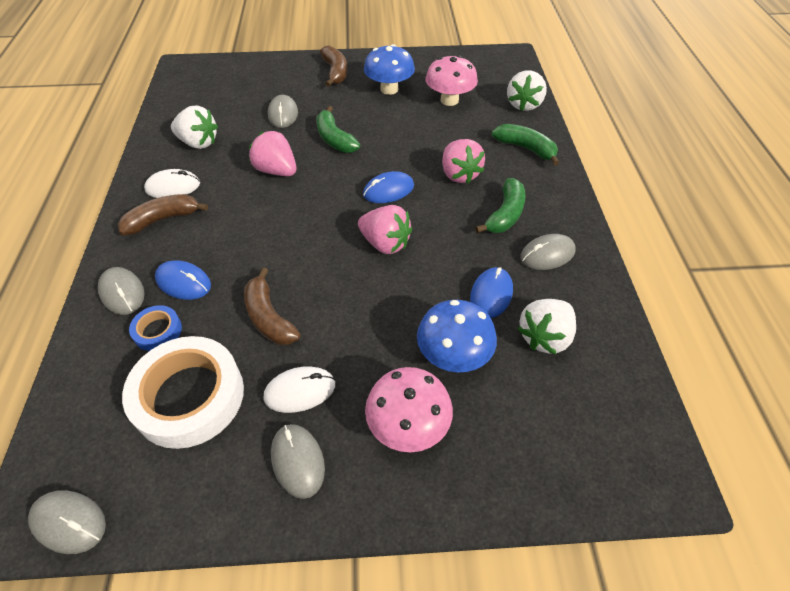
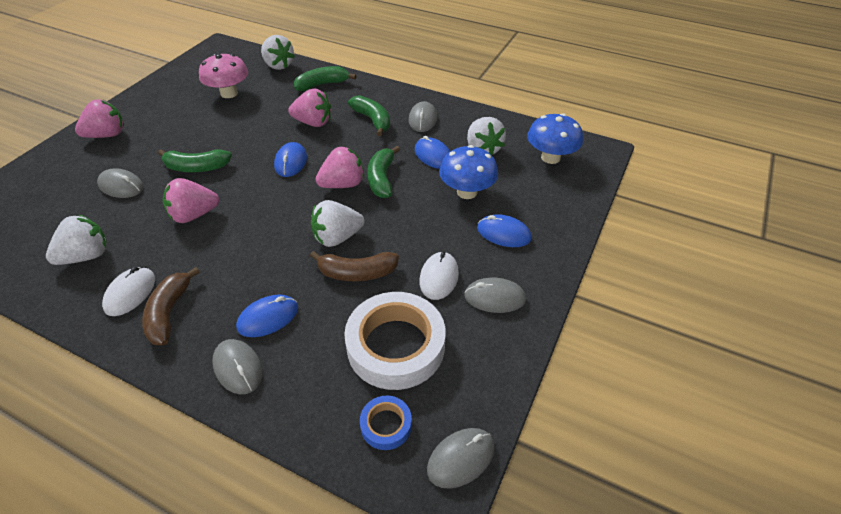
camera: 60 degrees left, 5 degrees down
grey mouse [98,267,144,315] -> grey mouse turned 60 degrees clockwise [212,339,263,394]
blue tape [129,305,182,351] -> blue tape moved to [360,396,412,450]
brown banana [320,46,347,87] -> pink strawberry [75,99,124,138]
blue mushroom [364,44,415,95] -> blue mushroom moved to [527,113,583,164]
pink mushroom [365,367,453,452] -> blue mouse [477,214,532,247]
none -> white strawberry [311,200,364,247]
none -> green banana [367,146,400,198]

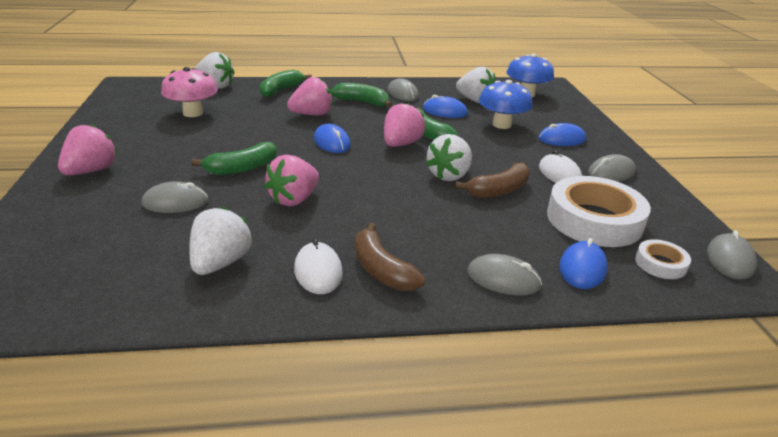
camera: 35 degrees left, 15 degrees down
blue mouse [236,295,298,337] -> blue mouse moved to [559,238,608,289]
blue tape [360,396,412,450] -> white tape [635,239,691,279]

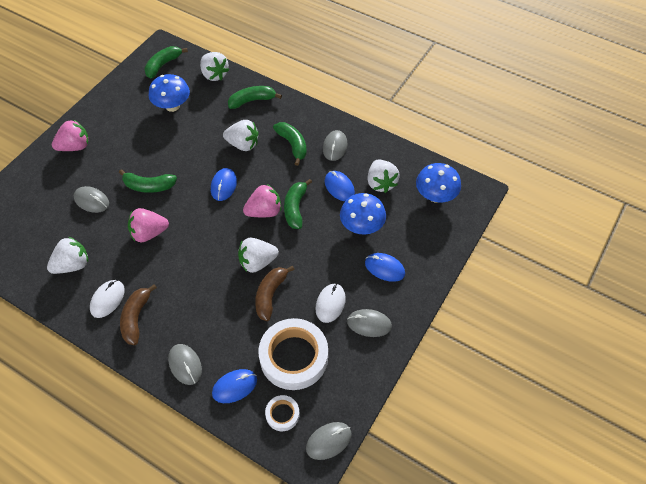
camera: 40 degrees right, 25 degrees up
pink mushroom [161,67,218,117] -> blue mushroom [149,74,190,112]
pink strawberry [287,77,332,116] -> white strawberry [223,120,259,151]
brown banana [455,163,530,198] -> brown banana turned 105 degrees clockwise [255,266,295,321]
none -> green banana [144,46,188,79]

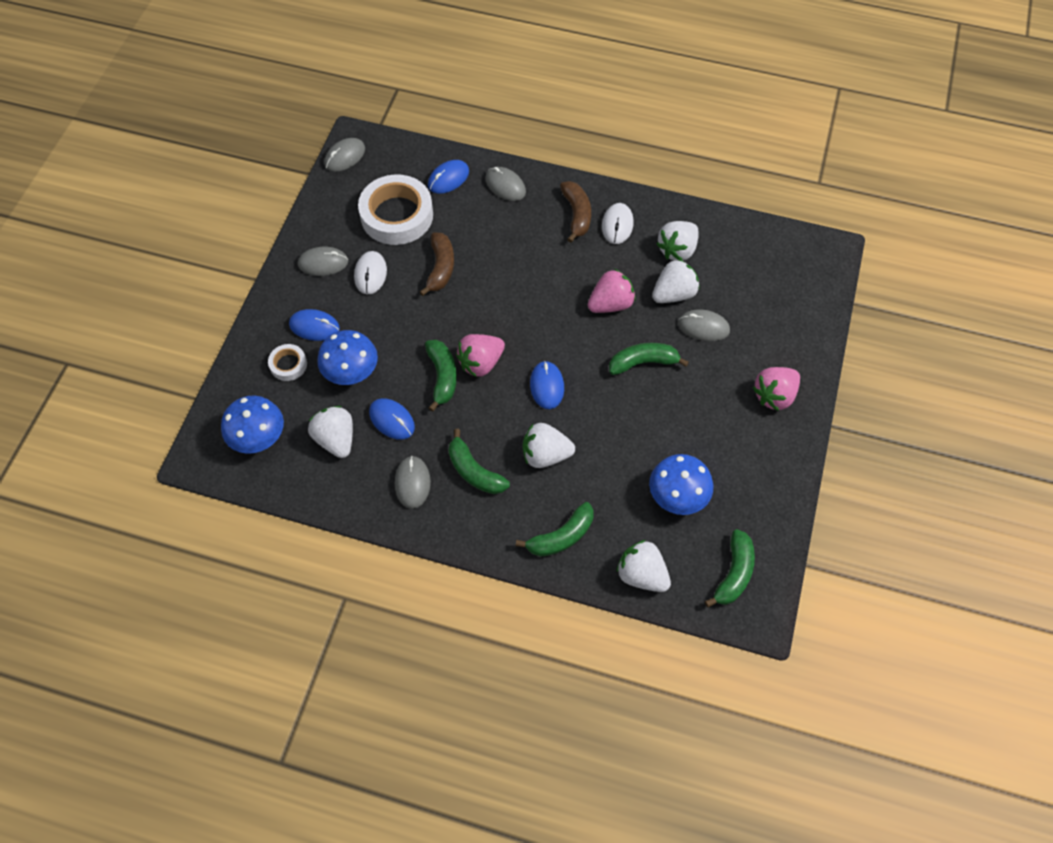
camera: 165 degrees right, 5 degrees up
white strawberry [238,238,279,273] -> white strawberry moved to [652,259,699,303]
white tape [265,395,300,431] -> white tape moved to [268,344,307,381]

